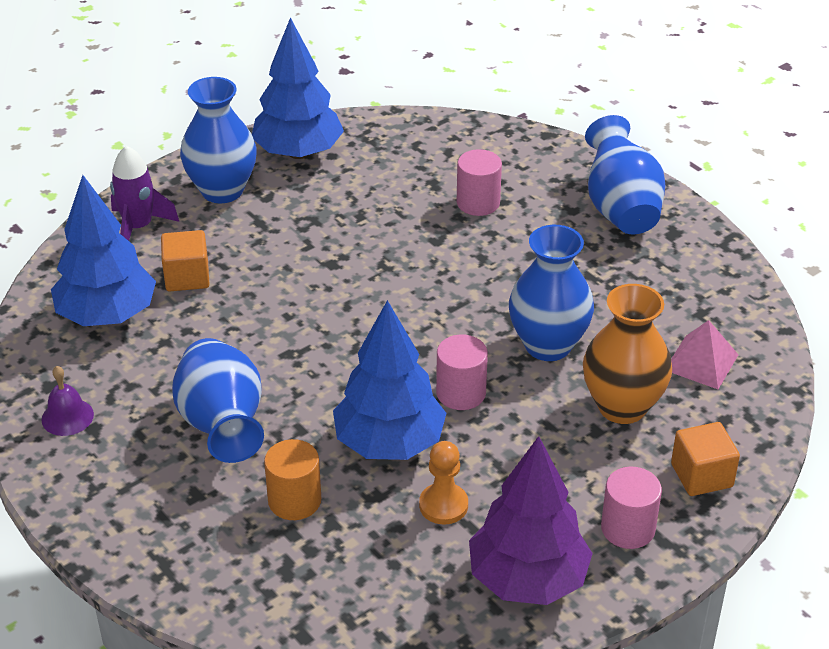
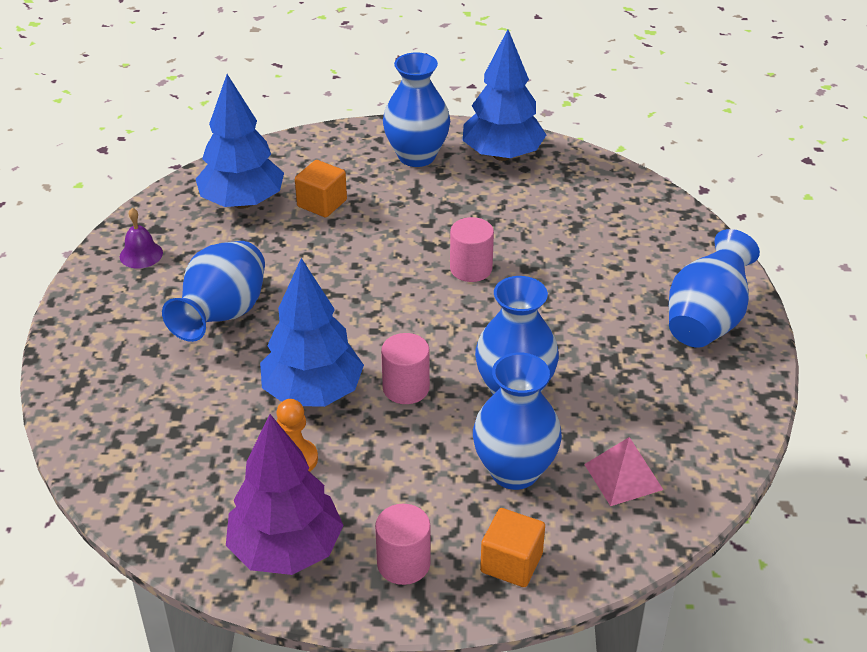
camera: 40 degrees right, 0 degrees up
purple rocket [110,146,179,241] -> none
orange cylinder [264,439,321,520] -> none
pink cylinder [457,149,502,216] -> pink cylinder moved to [450,217,494,282]
orange vase [583,284,672,424] -> blue vase [473,353,562,490]

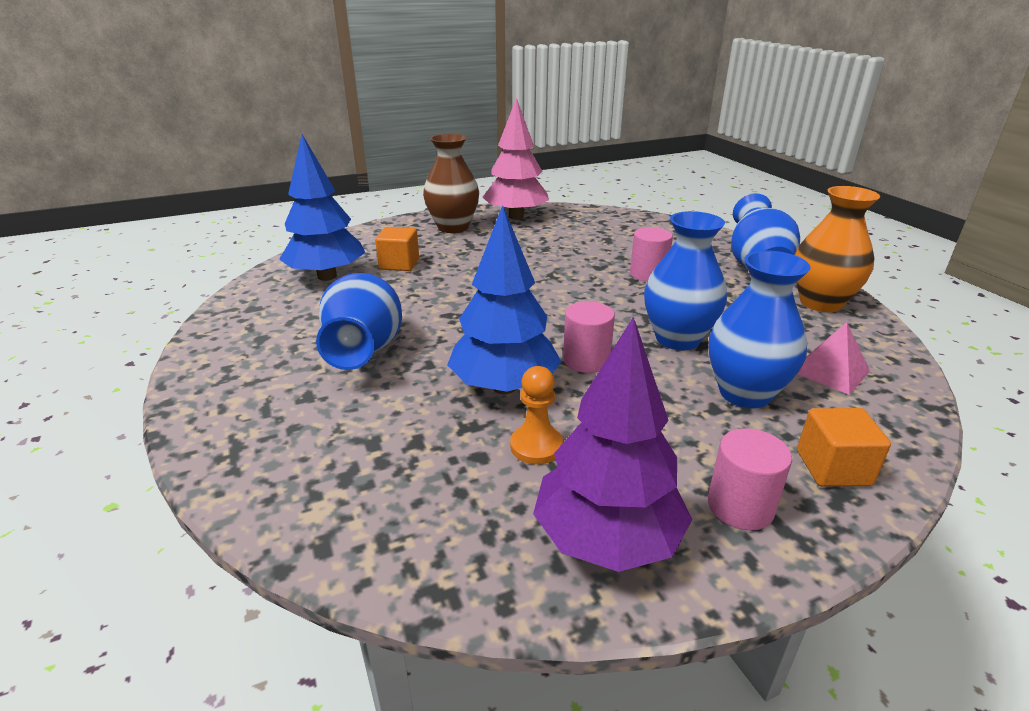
camera: 25 degrees left, 10 degrees down
purple bell [120,208,163,269] -> none
blue vase [383,52,450,167] -> brown vase [423,134,479,233]
pink cylinder [450,217,494,282] -> pink cylinder moved to [630,227,673,282]
blue tree [463,30,546,161] -> pink tree [483,98,549,220]
none -> orange vase [795,186,880,312]

